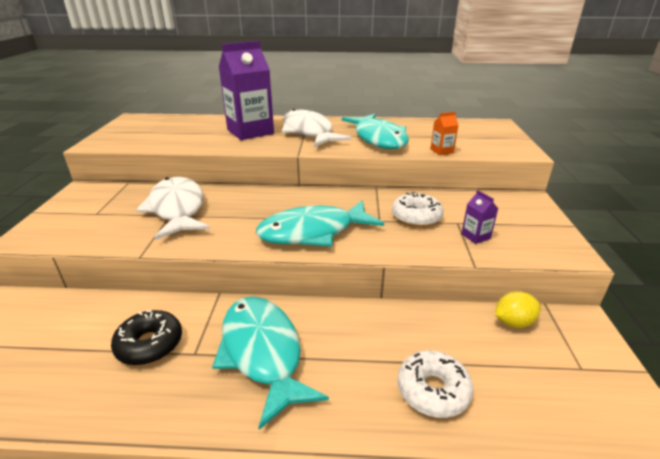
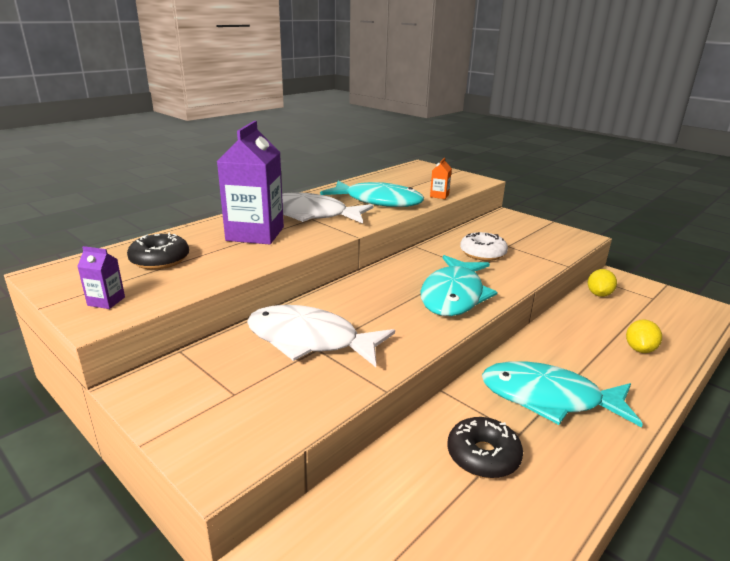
camera: 50 degrees left, 5 degrees down
white donut [397,350,473,418] -> yellow lemon [626,319,662,353]
purple carton [461,190,499,244] -> purple carton moved to [77,246,125,309]
none -> black donut [127,232,189,270]

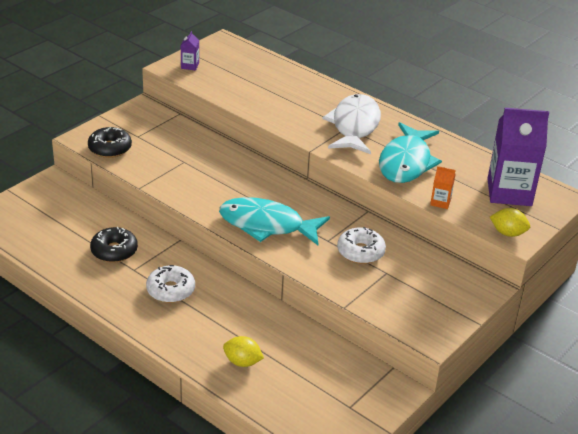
camera: 85 degrees right, 10 degrees up
black donut [127,232,189,270] -> black donut moved to [88,127,132,158]
purple carton [217,121,284,244] -> purple carton moved to [487,108,549,206]
white fish [247,305,395,367] -> none
turquoise fish [482,361,643,427] -> white donut [146,265,195,303]
yellow lemon [588,269,617,297] -> yellow lemon moved to [490,208,530,237]

